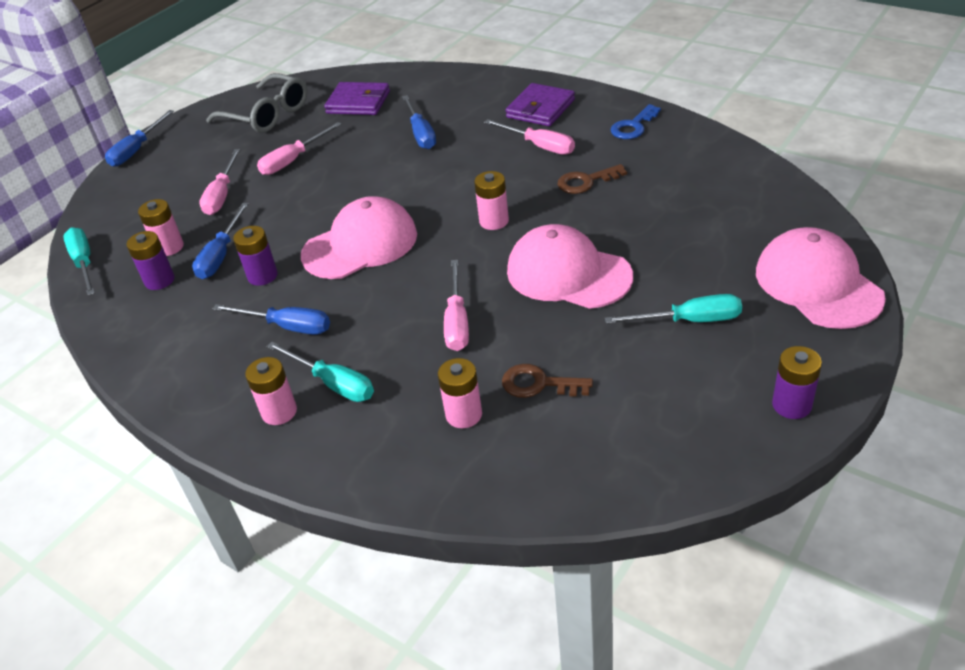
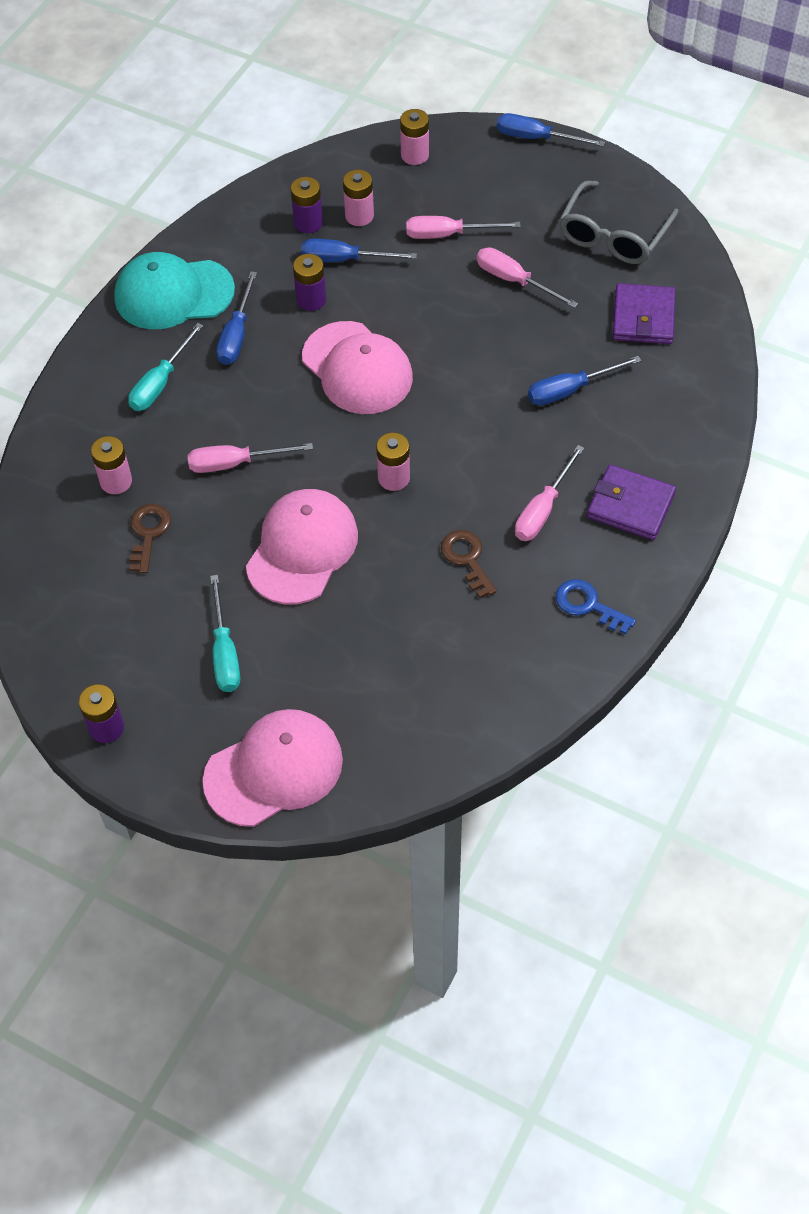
camera: 80 degrees right, 15 degrees up
turquoise screwdriver [63,227,95,296] -> none
pink battery [245,357,297,425] -> pink battery moved to [400,109,429,165]
none -> turquoise cap [114,252,235,329]

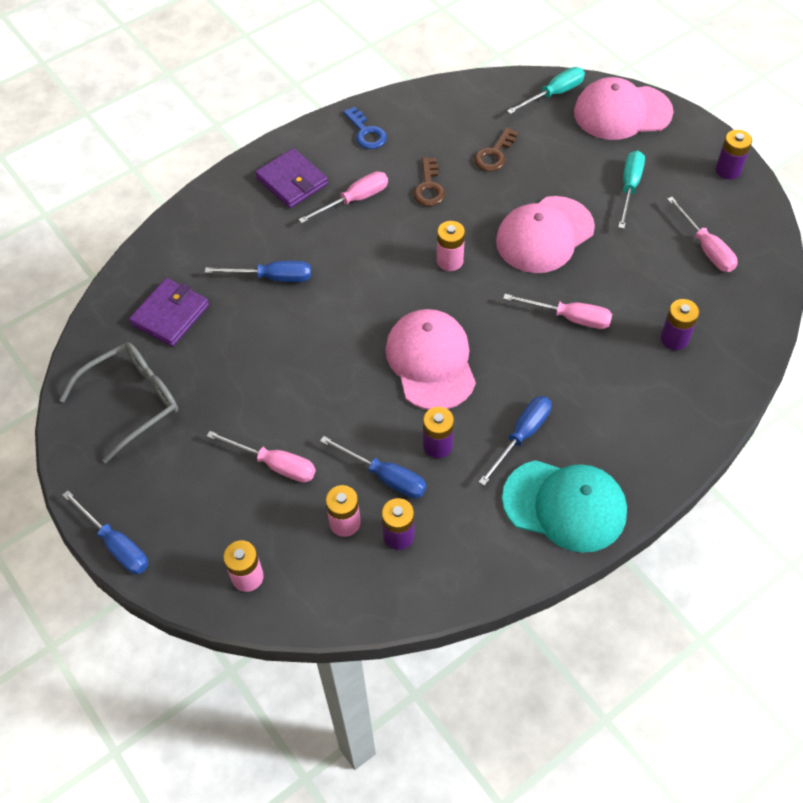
camera: 155 degrees left, 0 degrees up
pink battery [91,436,132,494] -> purple battery [661,299,699,350]
turquoise screwdriver [128,323,203,411] -> turquoise screwdriver moved to [507,67,585,114]
brown key [129,504,171,573] -> brown key moved to [474,127,518,172]
pink screwdriver [477,248,578,308] -> pink screwdriver moved to [667,197,737,272]

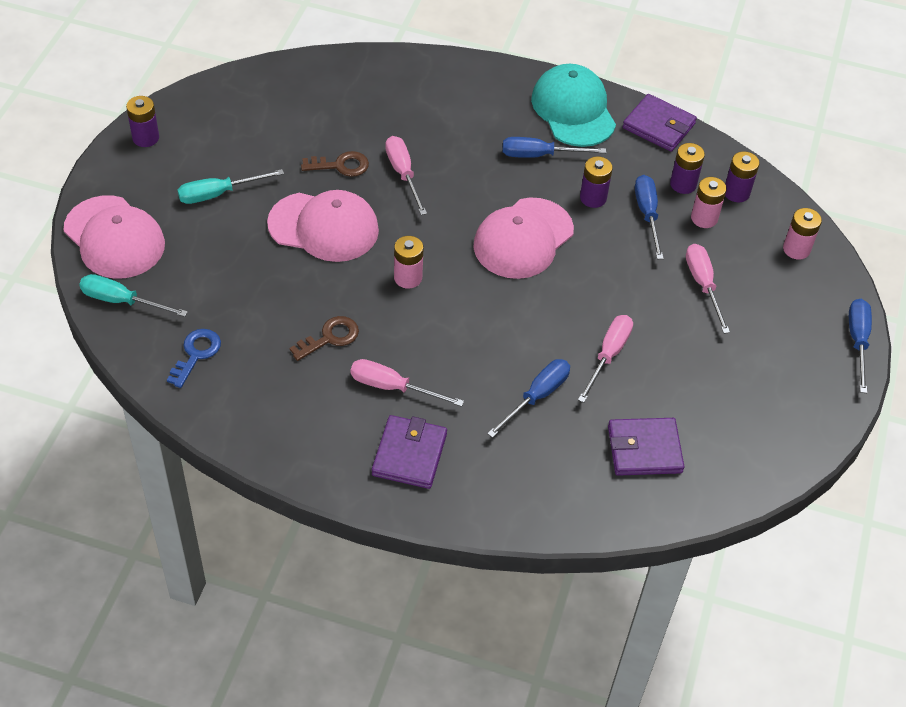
camera: 130 degrees left, 5 degrees down
grey glasses [59,342,178,463] -> none
blue screwdriver [205,261,311,282] -> blue screwdriver turned 75 degrees clockwise [487,359,570,438]
blue key [343,107,387,149] -> blue key moved to [167,329,221,388]
brown key [474,127,518,172] -> brown key moved to [301,151,369,177]
purple battery [661,299,699,350] -> purple battery moved to [725,151,759,202]
pink screwdriver [667,197,737,272] -> pink screwdriver moved to [578,315,633,403]
none -> purple wallet [623,94,697,152]

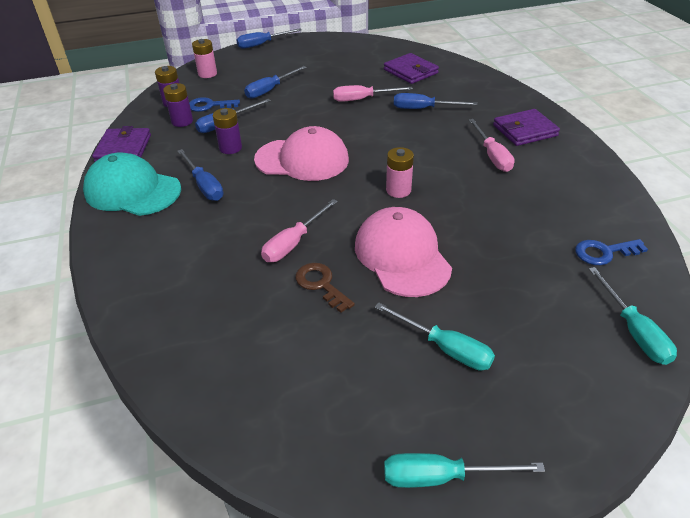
camera: 120 degrees left, 10 degrees down
pink cap [64,195,165,279] -> none
purple battery [126,96,159,147] -> turquoise screwdriver [384,453,545,488]
brown key [290,316,359,361] -> none
turquoise cap [531,64,616,147] -> turquoise cap turned 75 degrees clockwise [83,153,181,216]
pink screwdriver [686,244,730,334] -> blue screwdriver [244,66,307,99]
pink battery [691,177,727,228] -> blue key [189,97,240,112]

